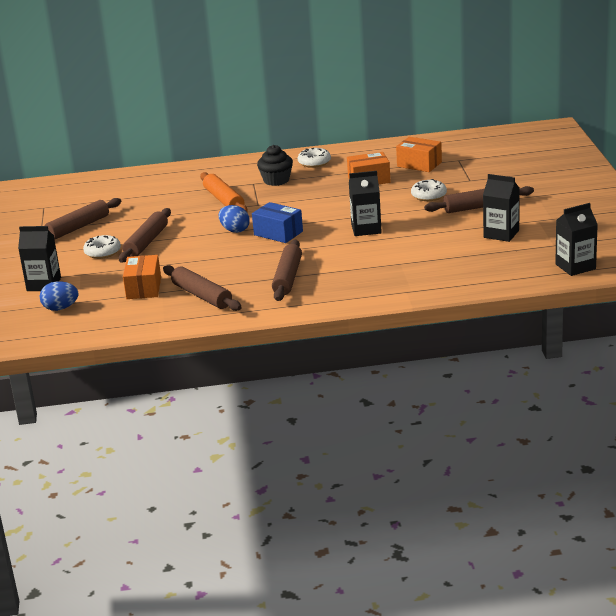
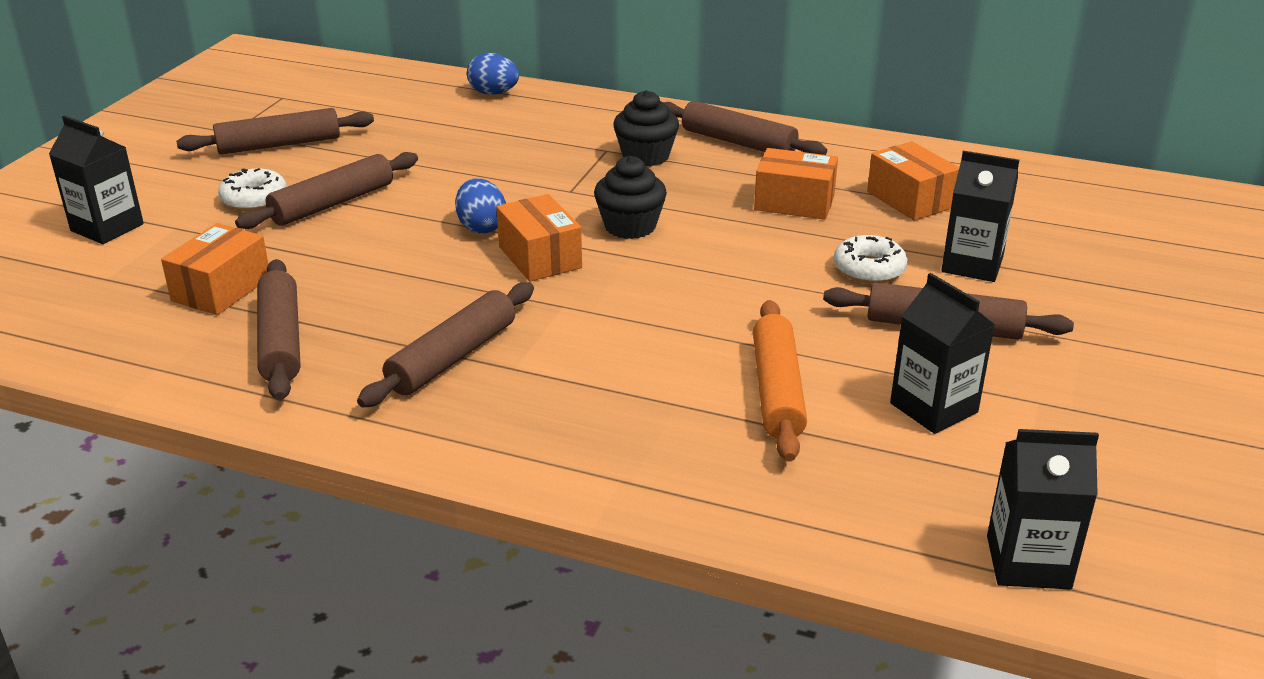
camera: 25 degrees right, 5 degrees up
blue egg [40,281,78,311] -> blue egg moved to [467,53,519,95]
orange rolling pin [200,172,248,212] -> orange rolling pin moved to [753,300,807,462]
blue box [252,202,303,243] -> orange box [496,194,582,281]
white donut [298,148,331,168] -> brown rolling pin [663,101,827,155]
black carton [349,171,382,236] -> black carton moved to [941,151,1019,282]
none -> black cupcake [594,156,667,239]

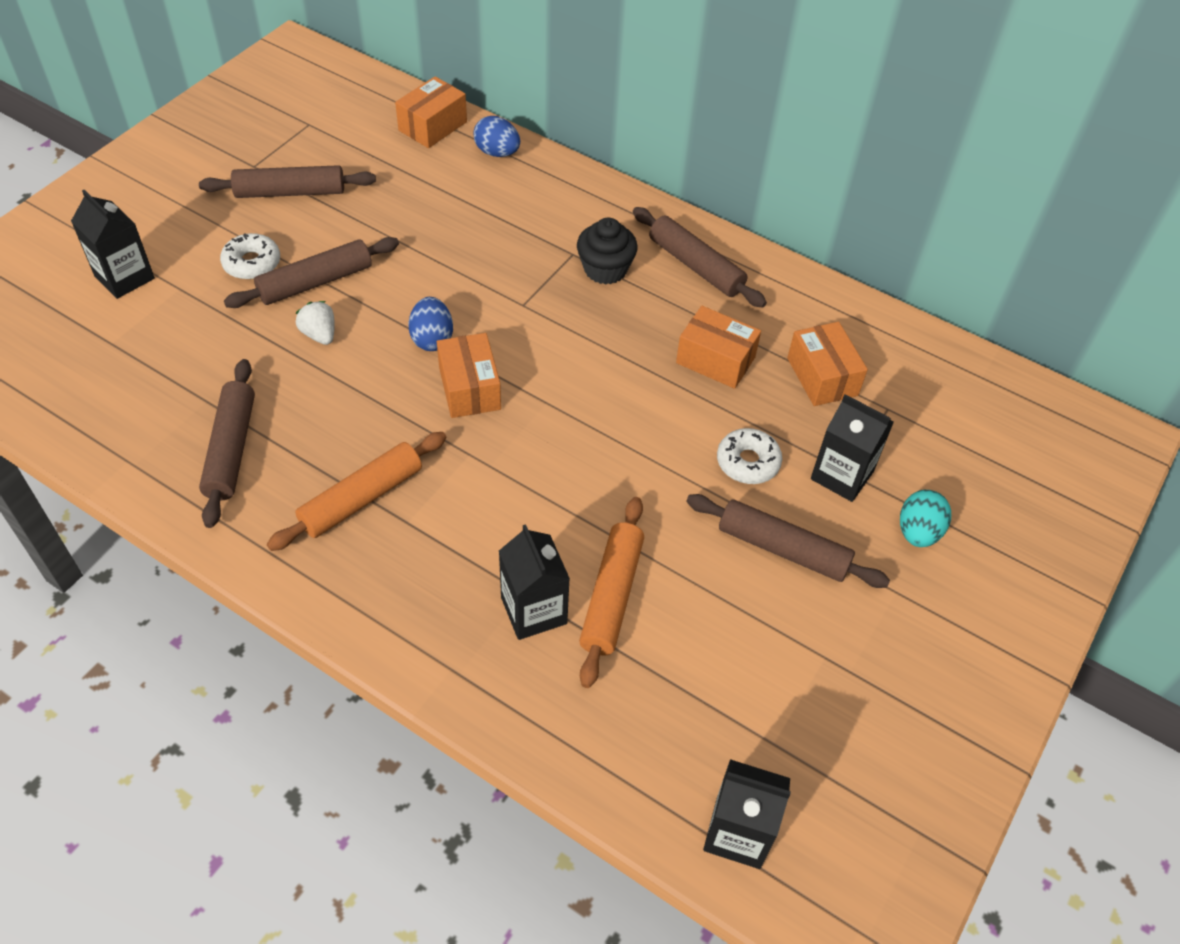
camera: 10 degrees right, 20 degrees up
orange box [161,223,268,315] -> orange box moved to [395,76,467,148]
brown rolling pin [357,282,534,407] -> orange rolling pin [267,432,447,551]
black cupcake [594,156,667,239] -> none
black carton [890,273,995,434] -> black carton moved to [499,524,570,640]
none -> white strawberry [295,301,335,345]
none -> turquoise egg [900,490,951,547]

